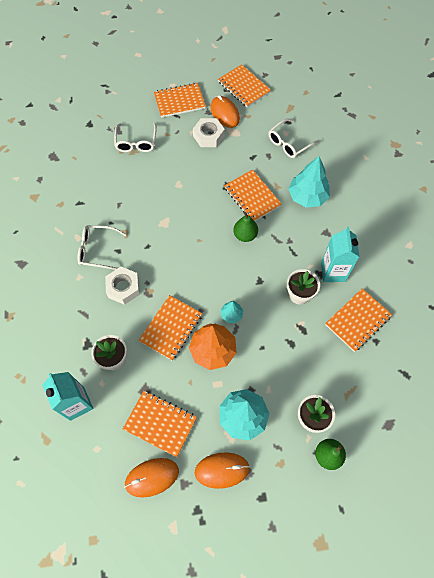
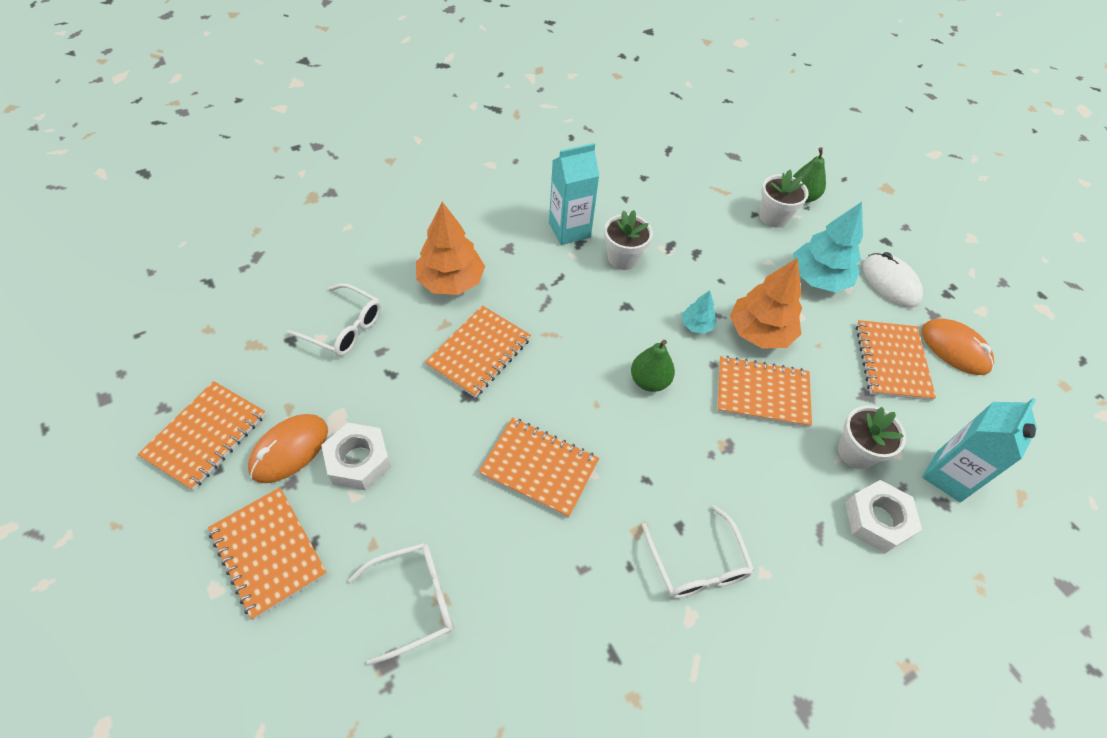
camera: 115 degrees left, 10 degrees down
white nut [105,267,140,305] -> white nut moved to [845,480,922,553]
orange mouse [194,452,250,489] -> white mouse [863,252,923,308]
green pear [233,212,258,242] -> green pear moved to [631,340,675,392]
turquoise tree [288,156,330,208] -> orange tree [416,202,485,295]
orange notebook [325,288,392,352] -> orange notebook moved to [479,417,599,518]

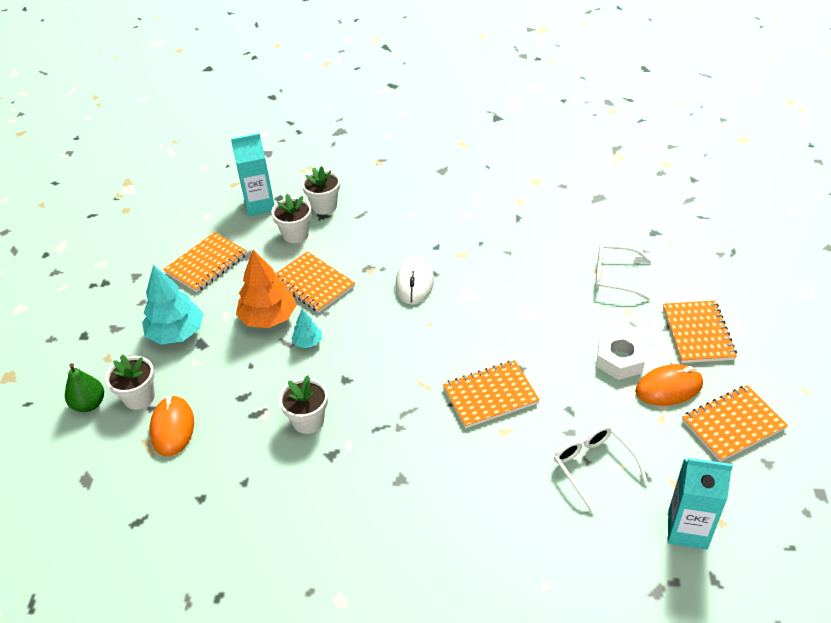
camera: 140 degrees left, 10 degrees down
orange tree [416,202,485,295] -> none
orange notebook [479,417,599,518] -> none
turquoise carton [549,143,599,245] -> turquoise carton moved to [668,458,733,550]
green pear [631,340,675,392] -> none
white glasses [642,505,754,599] -> none
white nut [845,480,922,553] -> white flower pot [302,166,340,215]
white mouse [863,252,923,308] -> white mouse moved to [395,257,434,305]
orange mouse [922,318,994,375] -> orange mouse moved to [150,395,194,457]

